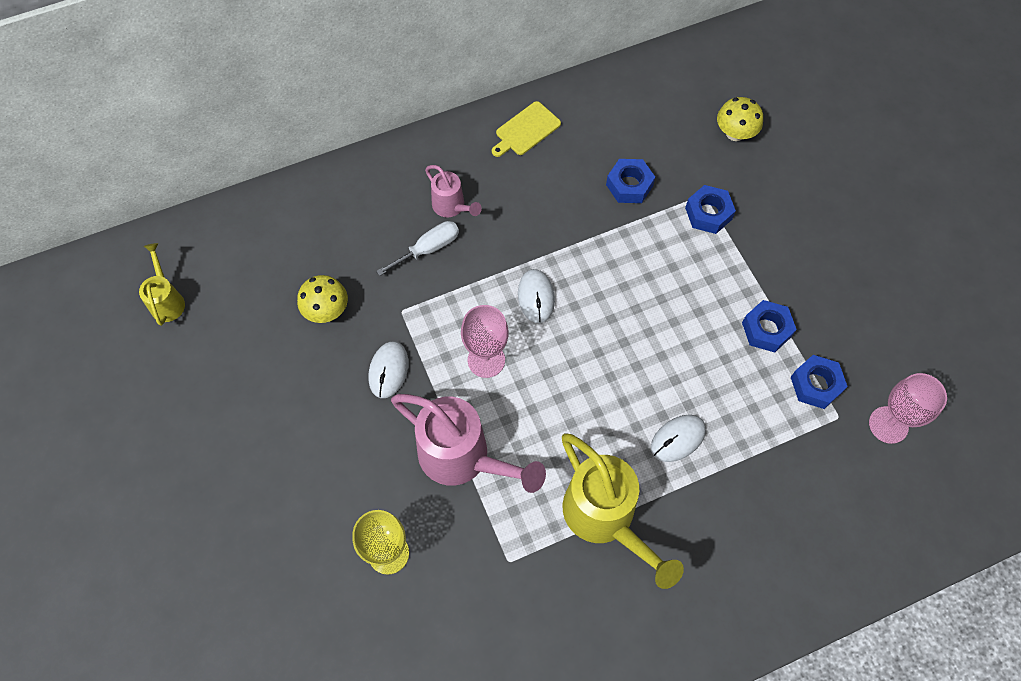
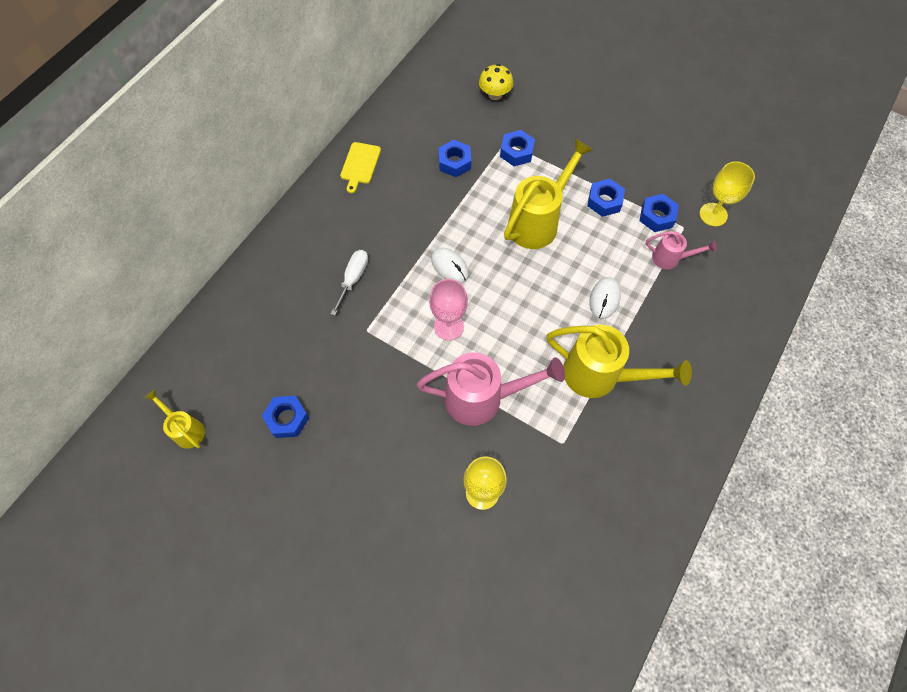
camera: 35 degrees left, 0 degrees up
yellow mushroom [297,275,348,323] -> none
white mouse [369,341,408,398] -> none
pink watering can [425,165,482,217] -> pink watering can moved to [646,231,717,269]
pink goblet [869,373,947,444] -> yellow goblet [699,161,755,226]
none -> blue nut [262,396,309,438]
none -> yellow watering can [504,138,593,249]

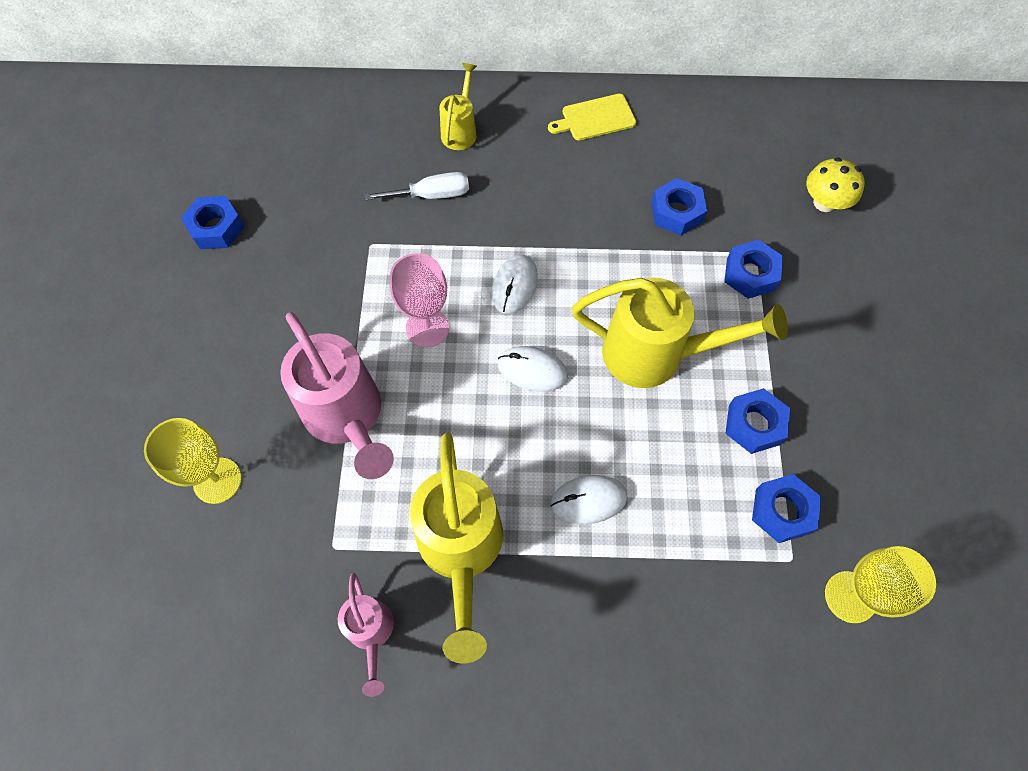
camera: 60 degrees right, 0 degrees up
yellow watering can [145,390,205,449] -> yellow watering can moved to [439,63,477,150]
pink watering can [646,231,717,269] -> pink watering can moved to [338,573,394,697]
none -> white mouse [498,346,568,392]

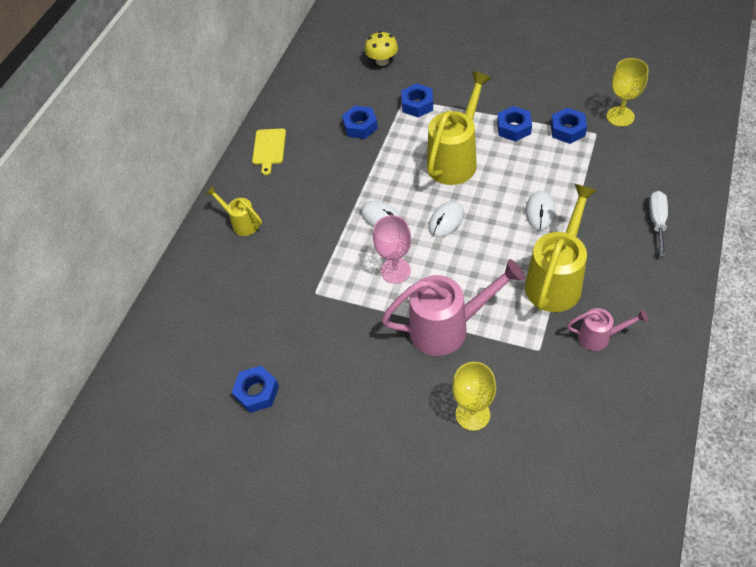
camera: 65 degrees left, 10 degrees down
white screwdriver [364,172,469,200] -> white screwdriver moved to [649,191,668,257]
yellow watering can [410,432,503,664] -> yellow watering can turned 75 degrees counterclockwise [525,184,598,312]

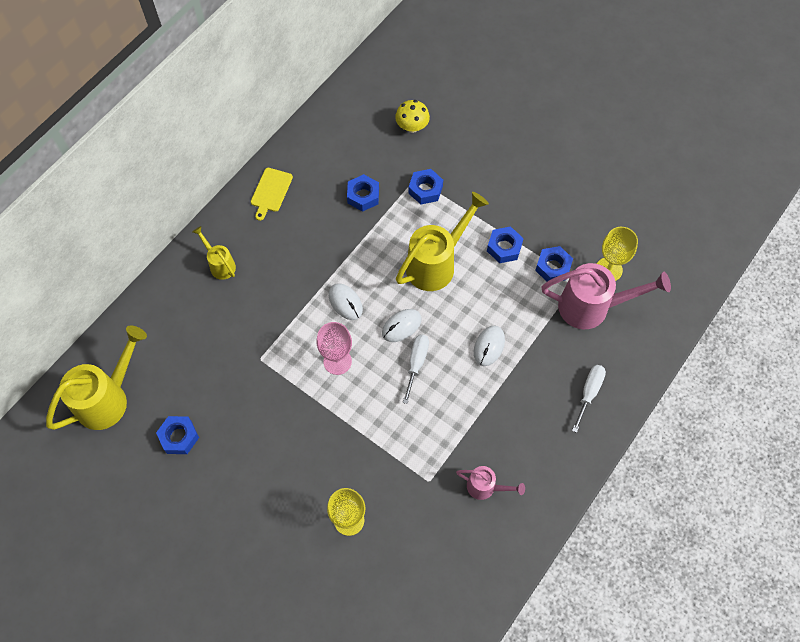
camera: 10 degrees right, 10 degrees up
pink watering can [381,259,525,356] -> pink watering can moved to [542,263,671,329]
yellow watering can [525,184,598,312] -> yellow watering can moved to [46,325,147,430]
none -> white screwdriver [403,335,429,404]

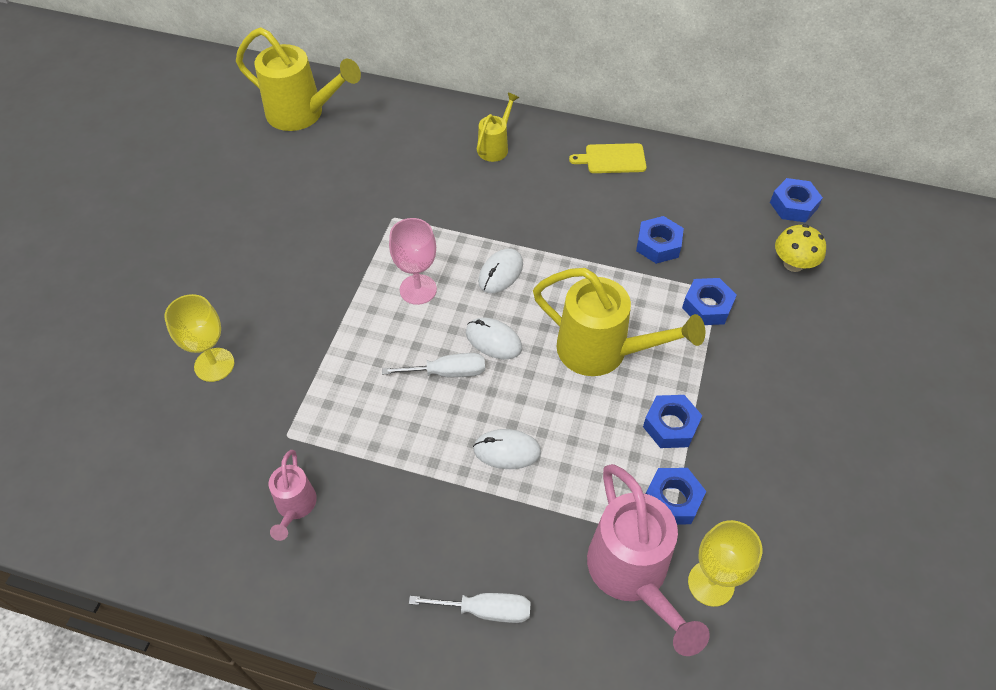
camera: 70 degrees right, 10 degrees down
blue nut [156,416,199,454] -> blue nut moved to [770,178,823,222]

